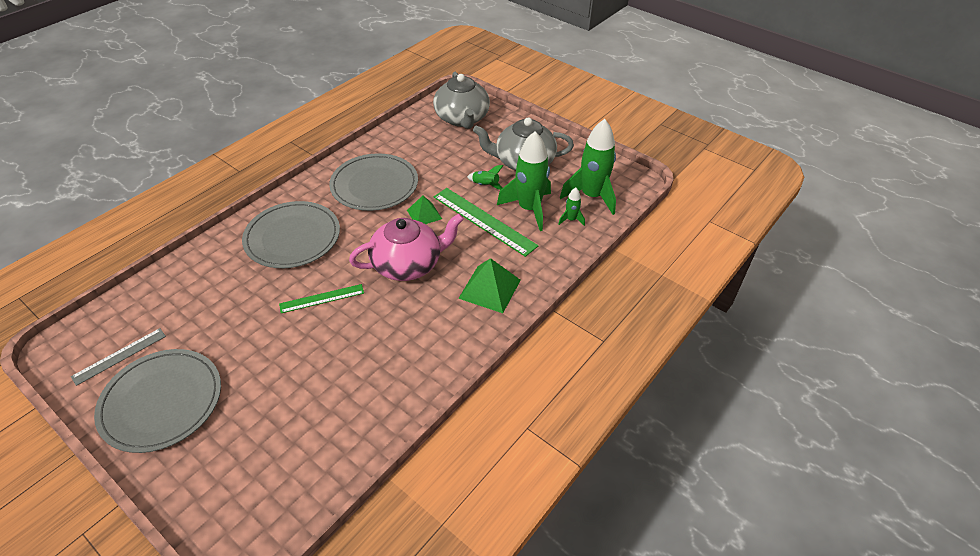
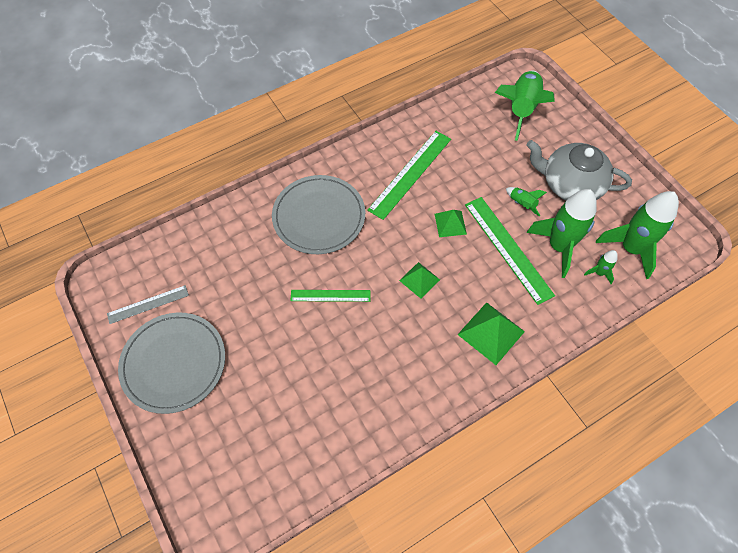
camera: 20 degrees right, 15 degrees up
grey plate [329,153,418,211] -> green ruler [367,131,451,220]
pink teapot [349,214,464,281] -> green pyramid [399,262,440,299]
grey teapot [433,72,490,129] -> green rocket [495,70,555,141]

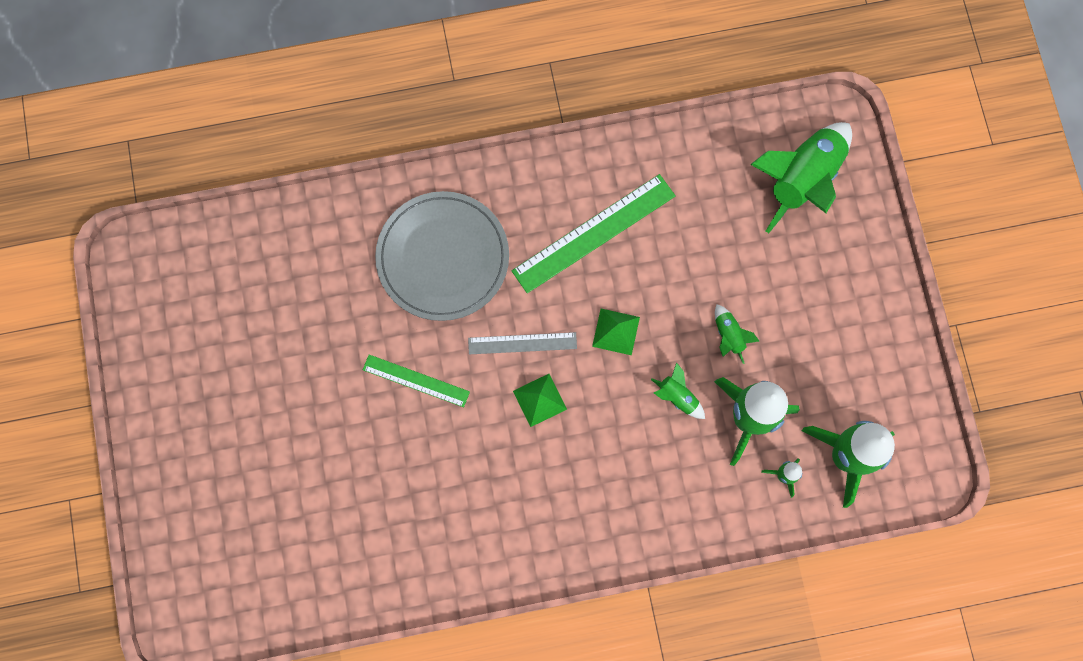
camera: 20 degrees right, 15 degrees up
grey ruler [107,285,189,324] -> grey ruler moved to [468,332,577,354]
grey plate [118,312,225,414] -> none
green pyramid [457,302,525,365] -> none
green ruler [465,197,555,305] -> green rocket [651,362,705,419]
grey teapot [527,140,632,200] -> none

